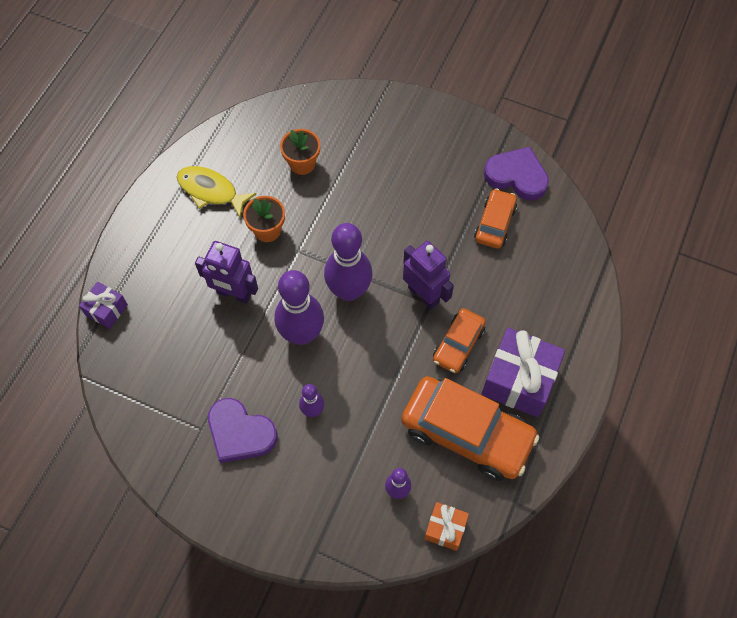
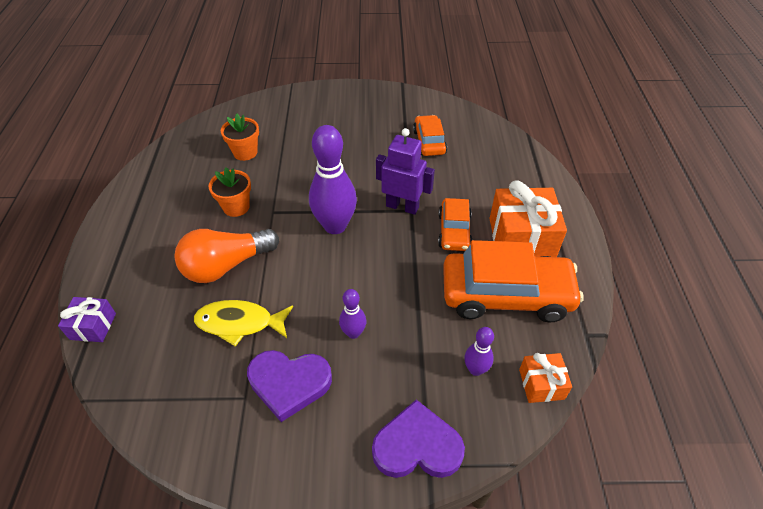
camera: 25 degrees left, 15 degrees down
yellow fish [177,166,257,218] -> yellow fish moved to [194,300,293,347]
purple robot [195,241,258,304] -> orange light bulb [174,229,279,283]
purple bowling pin [274,270,324,345] -> none
purple gift [481,328,565,417] -> orange gift [489,180,567,257]
purple heart [484,147,549,201] -> purple heart moved to [372,400,465,478]

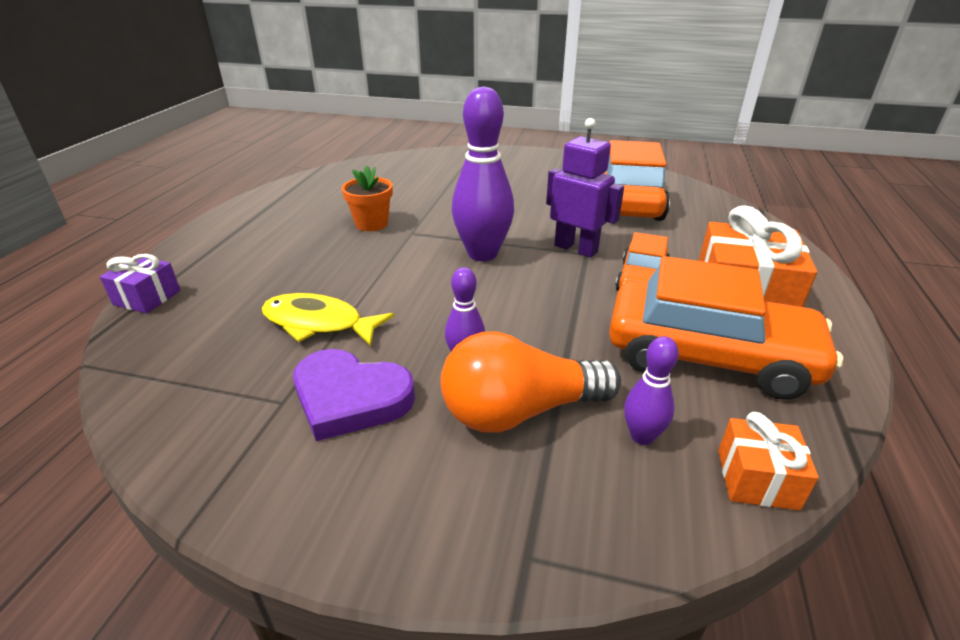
camera: 15 degrees right, 15 degrees down
orange light bulb [174,229,279,283] -> orange light bulb moved to [441,331,621,432]
orange flower pot [221,114,259,161] -> none
purple heart [372,400,465,478] -> none
orange car [413,115,447,156] -> orange car [603,140,670,221], size x1.86

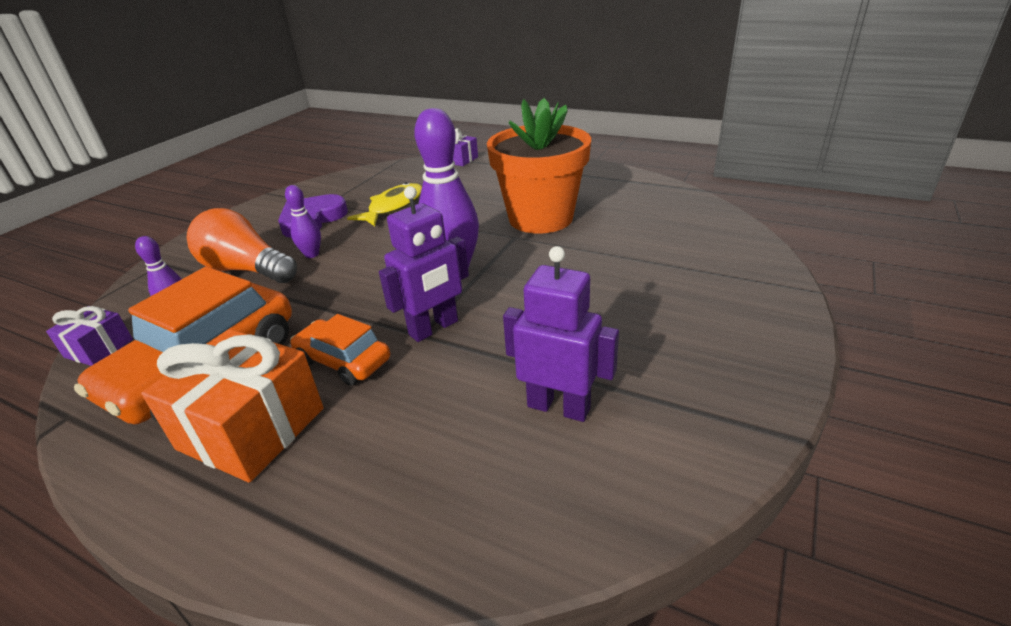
camera: 105 degrees right, 0 degrees up
orange flower pot [341,165,393,231] -> orange flower pot [487,98,591,234], size x2.07
orange light bulb [441,331,621,432] -> orange light bulb turned 60 degrees counterclockwise [187,208,297,283]
orange car [603,140,670,221] -> purple robot [503,246,619,422]
orange gift [718,412,819,511] -> purple gift [46,306,133,366]

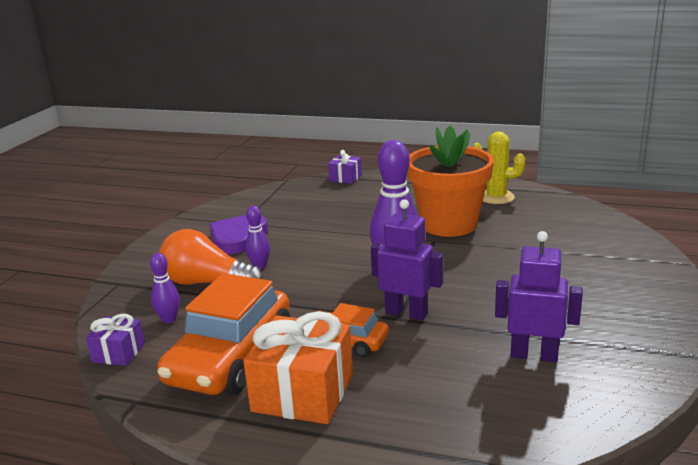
camera: 10 degrees left, 10 degrees down
yellow fish [347,182,422,226] -> none
purple robot [379,186,469,342] -> purple robot turned 105 degrees counterclockwise [371,199,443,321]
none -> yellow cactus [472,132,525,204]

